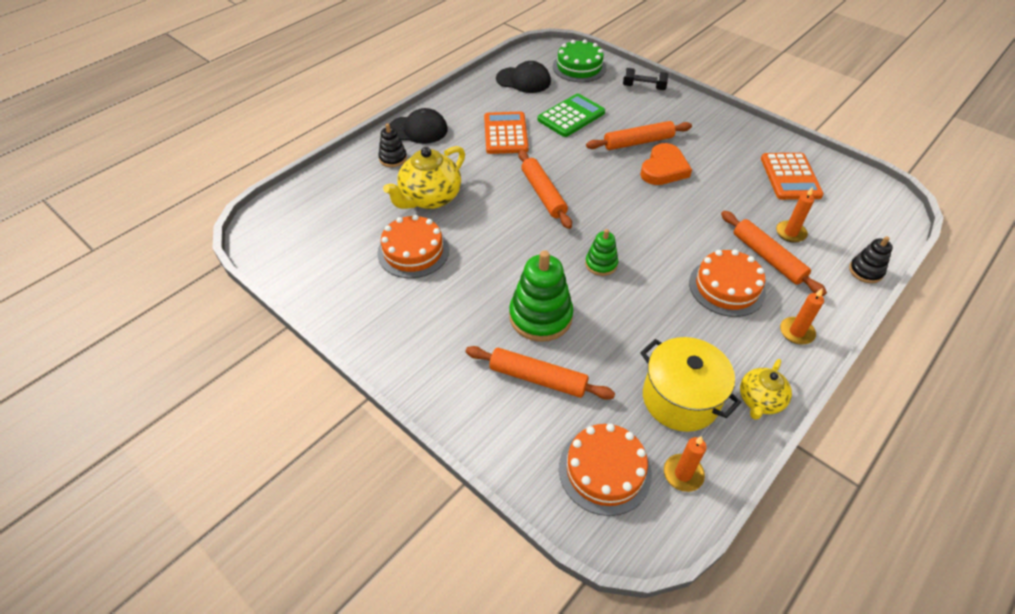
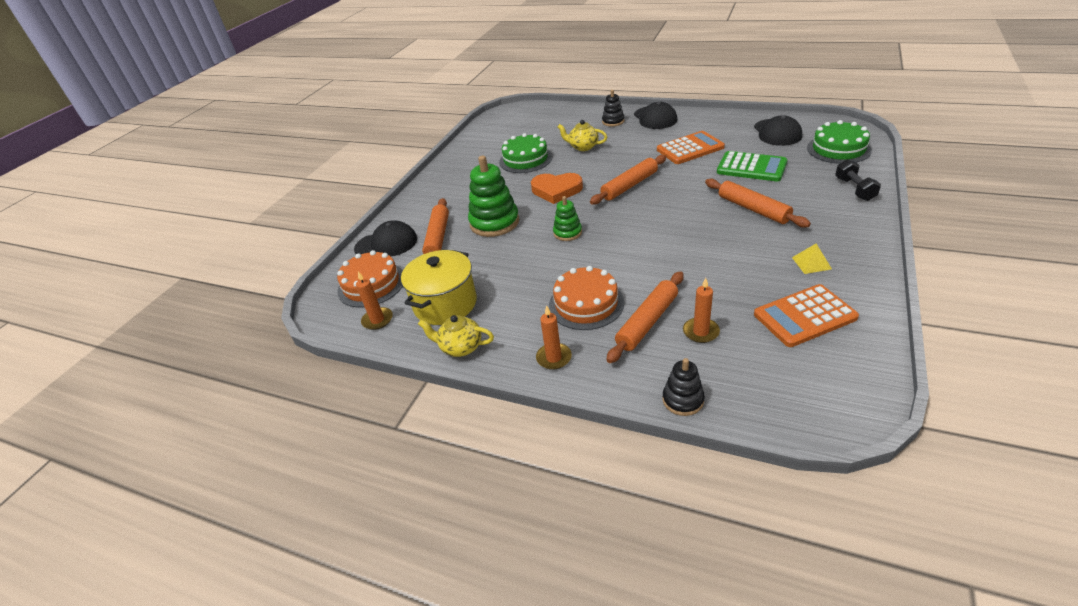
camera: 75 degrees right, 10 degrees down
orange cake [377,215,449,278] -> green cake [499,133,552,173]
yellow teapot [383,146,465,209] -> yellow teapot [558,120,607,151], size x0.60
orange heart [640,143,692,185] -> orange heart moved to [531,173,583,204]
none -> black cap [354,220,417,256]
none -> yellow pyramid [792,244,832,274]

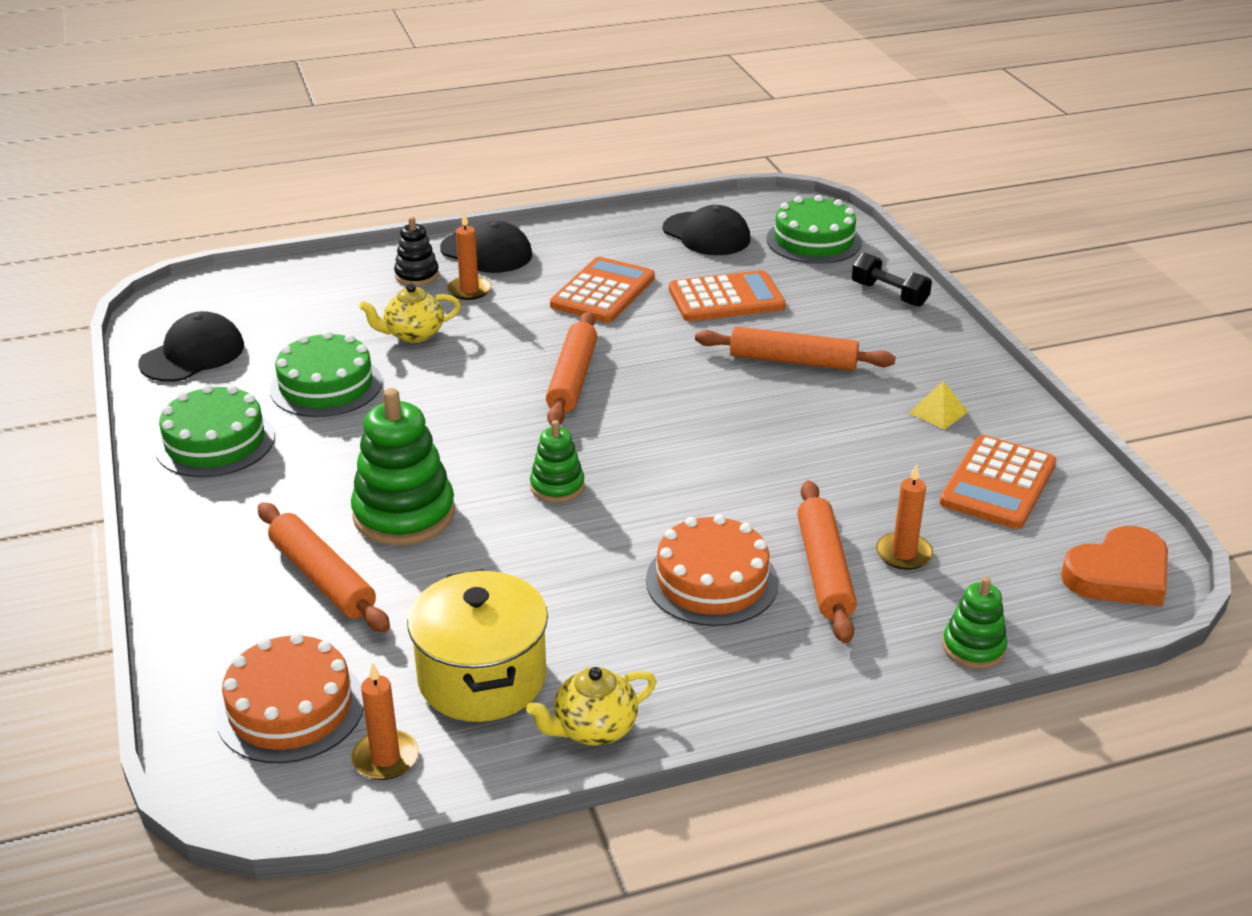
camera: 45 degrees left, 5 degrees down
black cap [354,220,417,256] -> black cap moved to [138,311,244,382]
orange heart [531,173,583,204] -> orange heart moved to [1061,526,1168,606]
orange candle [536,305,572,370] -> orange candle moved to [447,213,491,300]
black stacking toy [663,358,705,416] -> green stacking toy [942,577,1007,669]
green calculator [717,151,787,182] -> orange calculator [669,270,786,322]
none -> green cake [155,385,275,477]

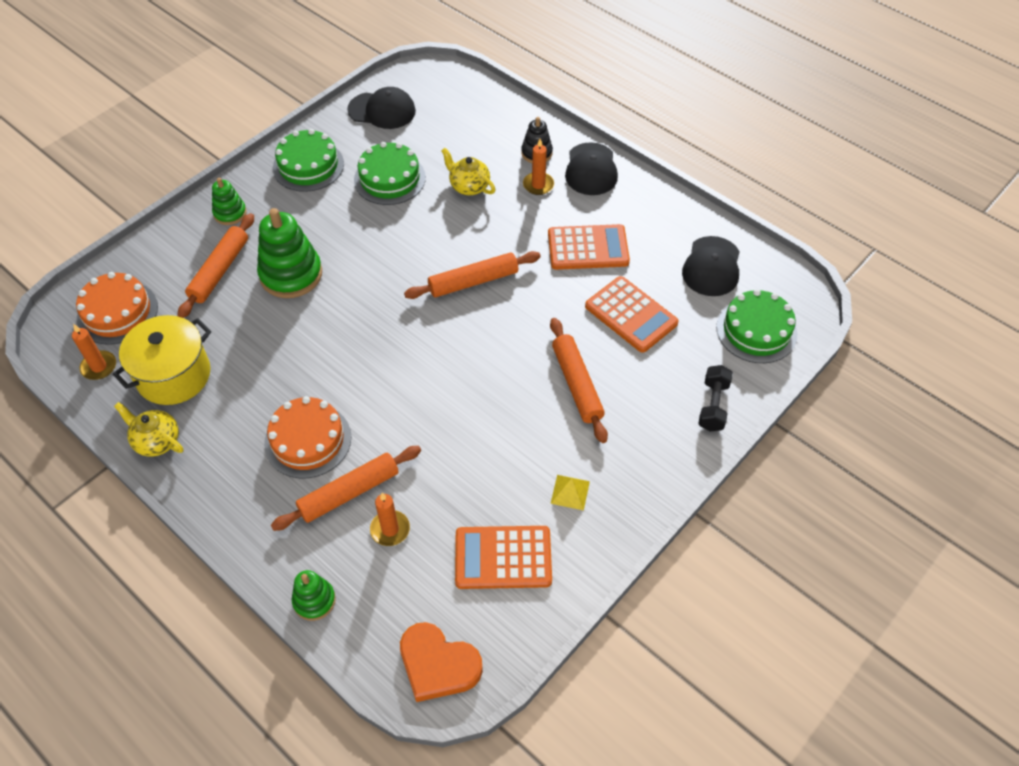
camera: 60 degrees right, 20 degrees up
green stacking toy [530,420,585,503] -> green stacking toy moved to [212,178,247,225]

